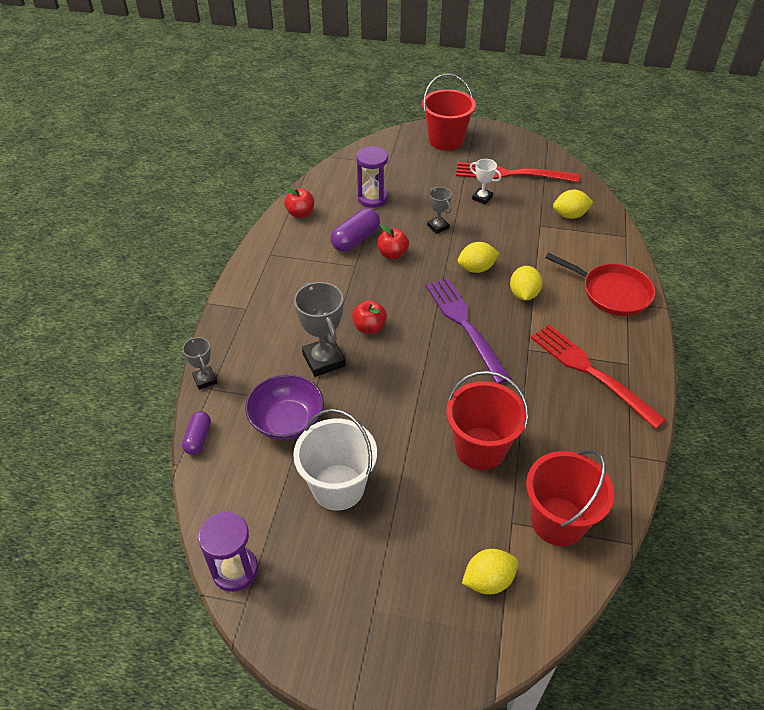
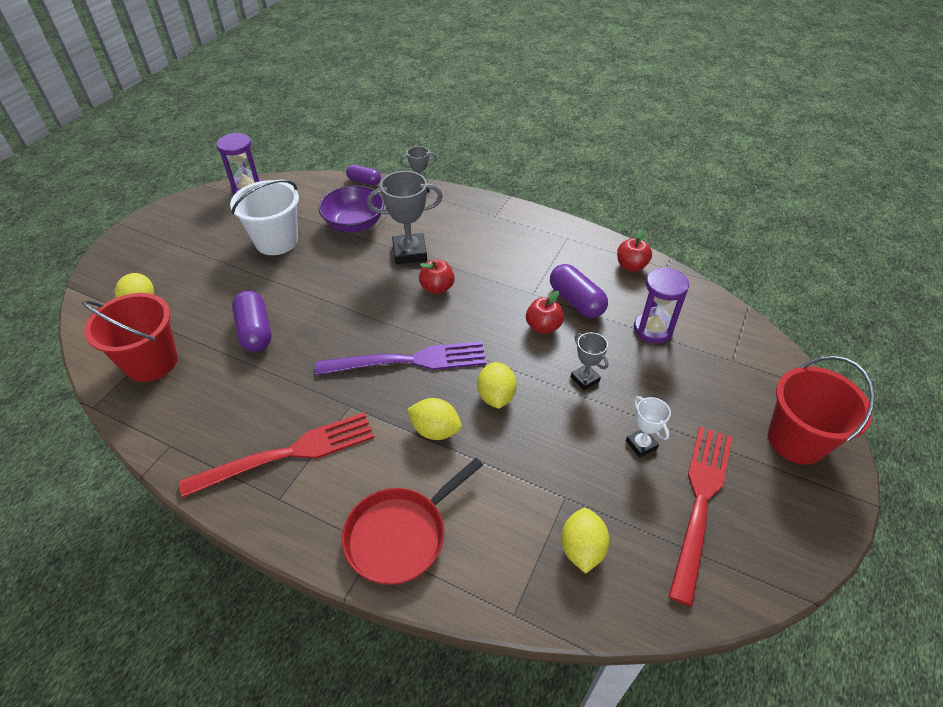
camera: 105 degrees right, 0 degrees up
grey trophy [427,187,452,234] -> grey trophy turned 75 degrees clockwise [571,332,608,390]
red bucket [446,371,529,470] -> purple capsule [232,291,271,352]
white trophy [470,159,501,204] -> white trophy turned 75 degrees counterclockwise [626,396,671,458]

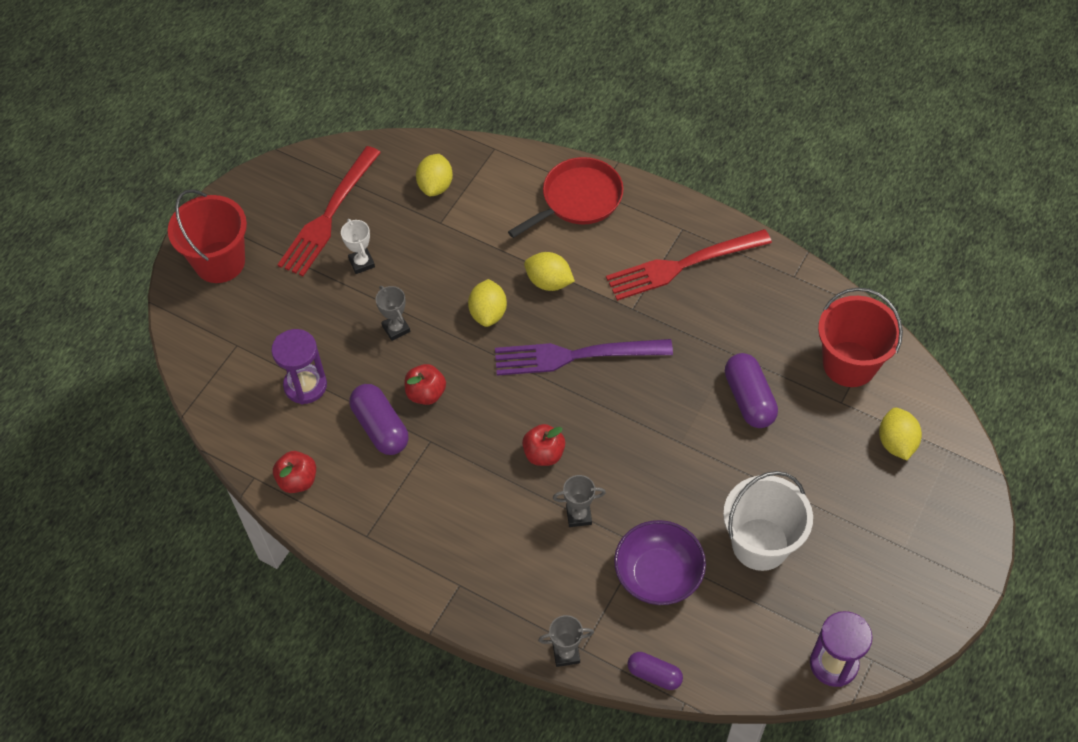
camera: 175 degrees left, 10 degrees up
grey trophy [367,171,443,264] -> grey trophy [553,475,606,527], size x0.56

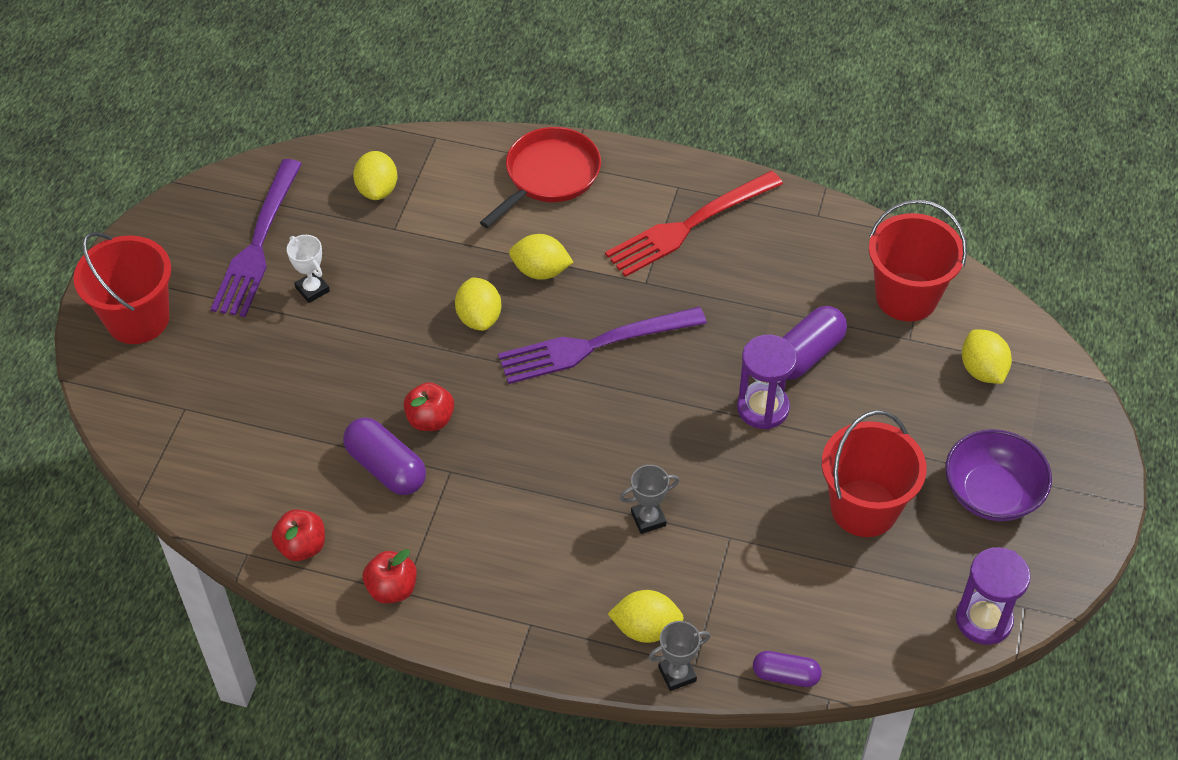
camera: 15 degrees left, 5 degrees down
purple hourglass [271,329,327,404] -> purple hourglass moved to [737,335,797,430]
red fork [277,146,381,276] -> purple fork [211,159,302,317]
grey trophy [376,286,410,341] -> none
red apple [522,424,565,466] -> red apple moved to [363,549,417,604]
purple bowl [614,520,706,605] -> purple bowl moved to [945,429,1052,521]
white bucket [723,471,813,571] -> red bucket [822,410,927,537]
purple capsule [725,353,778,428] -> purple capsule turned 75 degrees clockwise [782,306,847,380]
none -> yellow lemon [608,590,684,643]

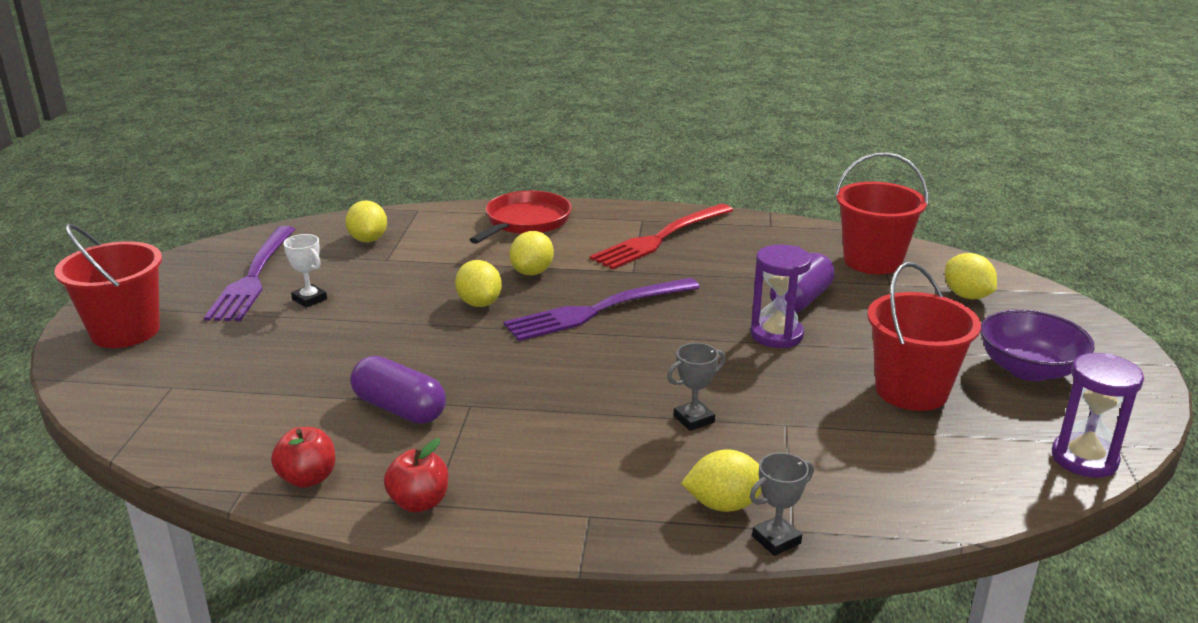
camera: 10 degrees left, 25 degrees down
red apple [403,382,454,431] -> none
yellow lemon [509,234,573,280] -> yellow lemon turned 75 degrees counterclockwise [510,231,554,275]
purple capsule [753,651,821,687] -> none

